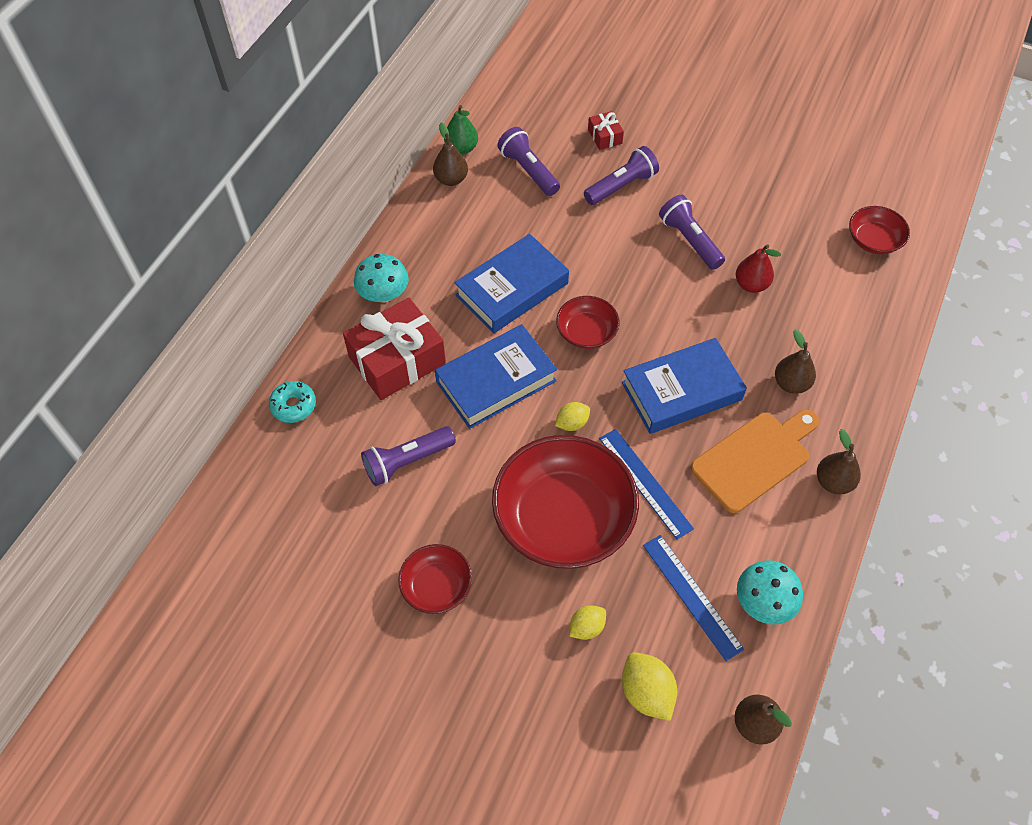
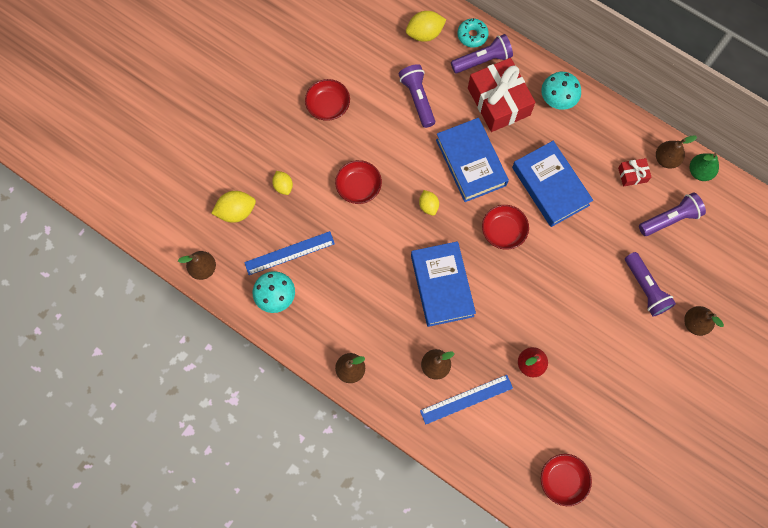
camera: 100 degrees right, 15 degrees up
red bowl [492,435,639,569] -> red bowl [335,160,382,204], size x0.49
red gift [588,111,624,150] -> red gift moved to [618,158,651,187]
blue ruler [599,429,694,539] -> blue ruler moved to [420,375,513,425]
purple flashlight [659,195,725,270] -> purple flashlight moved to [451,34,513,73]
orange cutting board [691,410,819,513] -> none
none -> yellow lemon [406,11,446,42]
none -> brown pear [684,306,724,336]

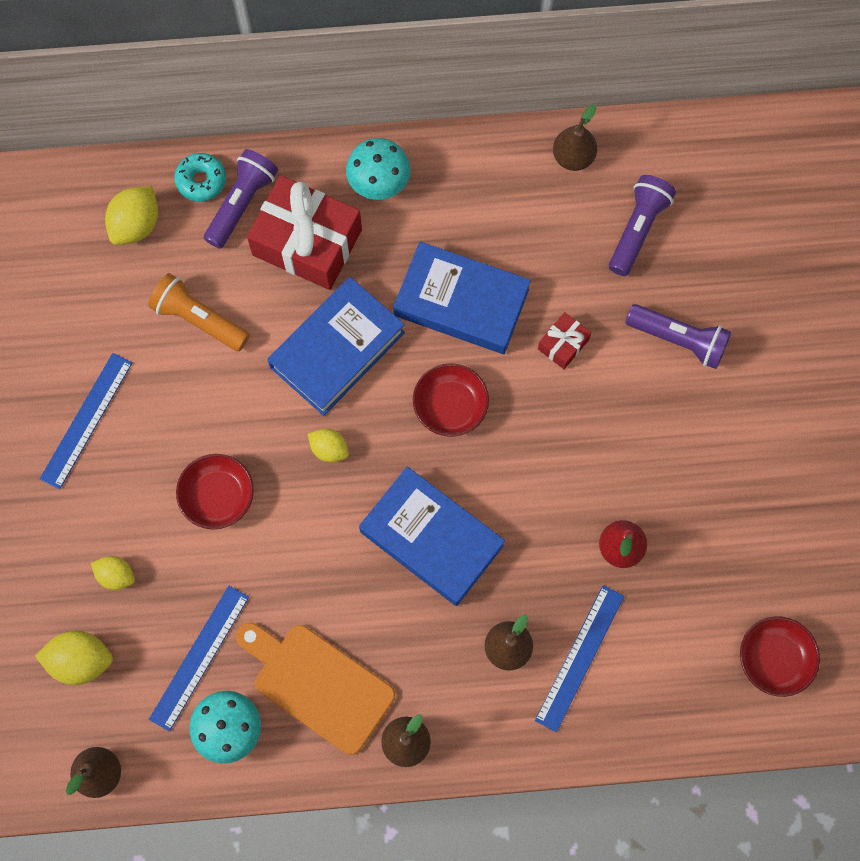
camera: 40 degrees left, 0 degrees up
yellow lemon [211,191,256,223] -> yellow lemon turned 60 degrees clockwise [35,631,113,685]
red bowl [305,79,350,121] -> blue ruler [40,353,132,489]
purple flashlight [399,64,435,128] -> orange flashlight [148,273,250,351]
blue book [436,118,509,202] -> blue book turned 75 degrees counterclockwise [267,277,405,416]
red gift [618,158,651,187] -> red gift moved to [538,312,591,369]
brown pear [684,306,724,336] -> none
green pear [690,153,719,181] -> none
none -> orange cutting board [236,623,395,755]

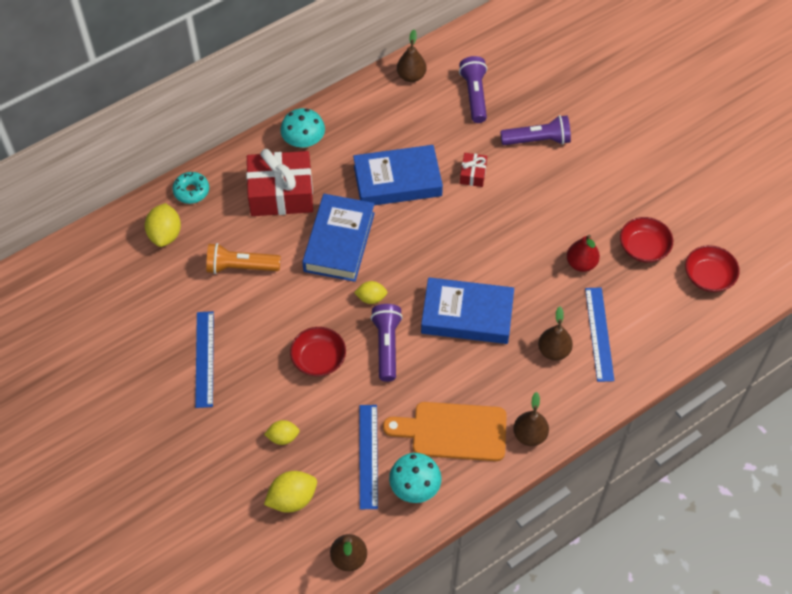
camera: 30 degrees left, 15 degrees down
purple flashlight [204,149,278,249] -> purple flashlight moved to [371,304,403,382]
red bowl [413,363,489,437] -> red bowl moved to [620,217,673,263]

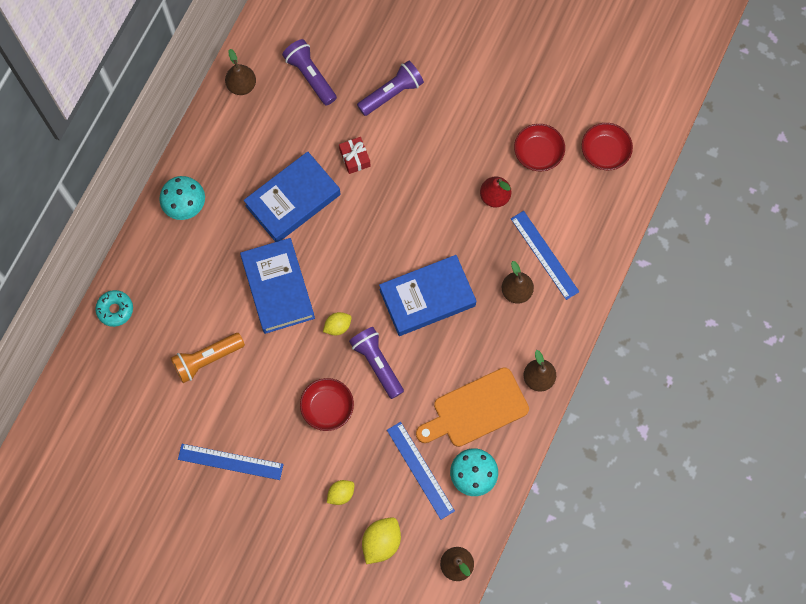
camera: 30 degrees left, 15 degrees up
yellow lemon [145,203,181,247] -> none
blue ruler [195,311,214,408] -> blue ruler turned 45 degrees counterclockwise [178,444,284,480]
red gift [246,149,313,216] -> none

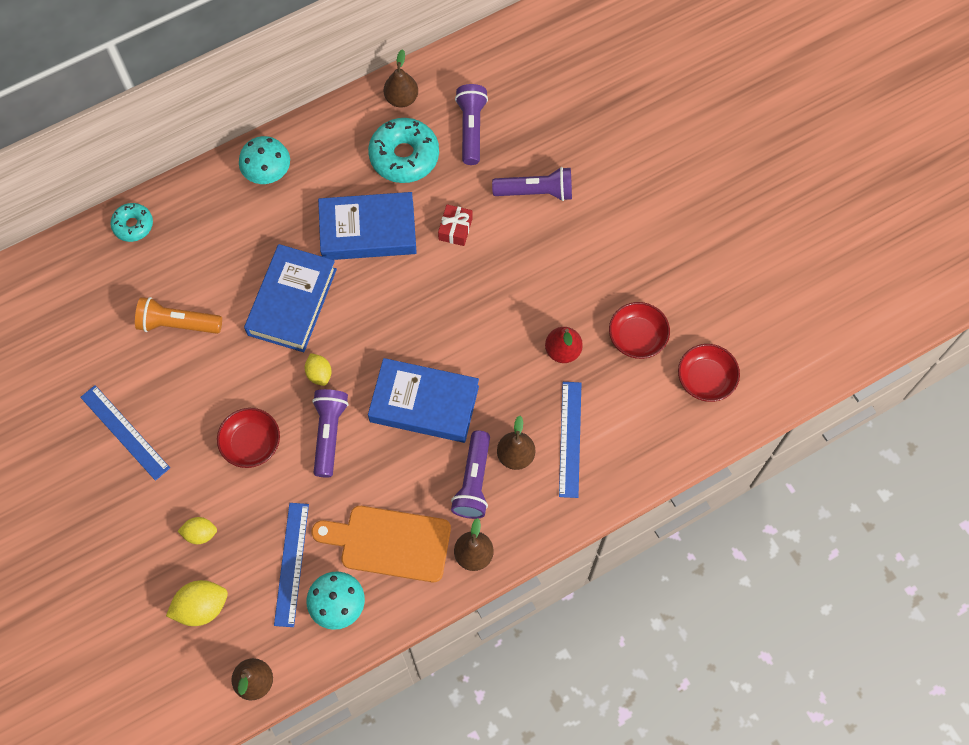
camera: 35 degrees right, 5 degrees down
yellow lemon [323,312,351,335] -> yellow lemon turned 60 degrees clockwise [305,353,332,386]
none -> turquoise donut [368,118,439,183]
none -> purple flashlight [451,430,490,519]

